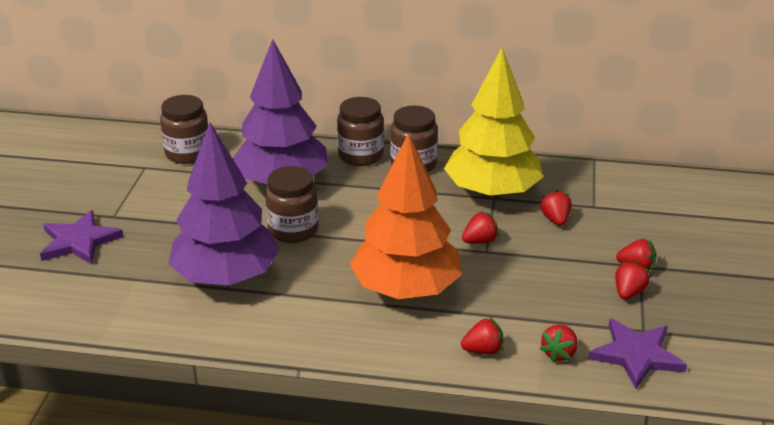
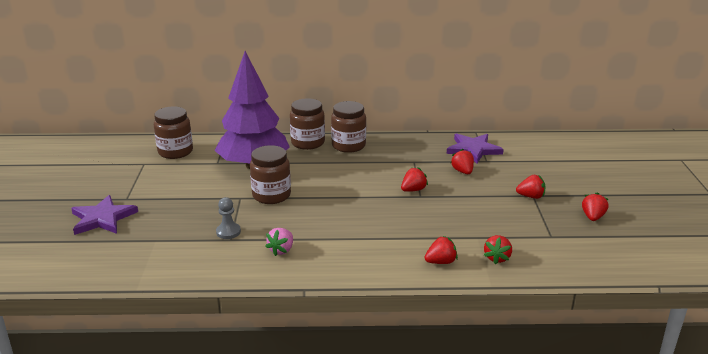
camera: 10 degrees left, 5 degrees down
purple tree [168,122,280,286] -> grey pawn [216,197,241,239]
orange tree [350,133,462,299] -> none
yellow tree [444,48,543,199] -> none
purple star [588,319,687,389] -> purple star moved to [447,133,504,163]
red strawberry [615,261,650,299] -> red strawberry moved to [582,192,609,221]
none -> pink strawberry [265,228,293,256]

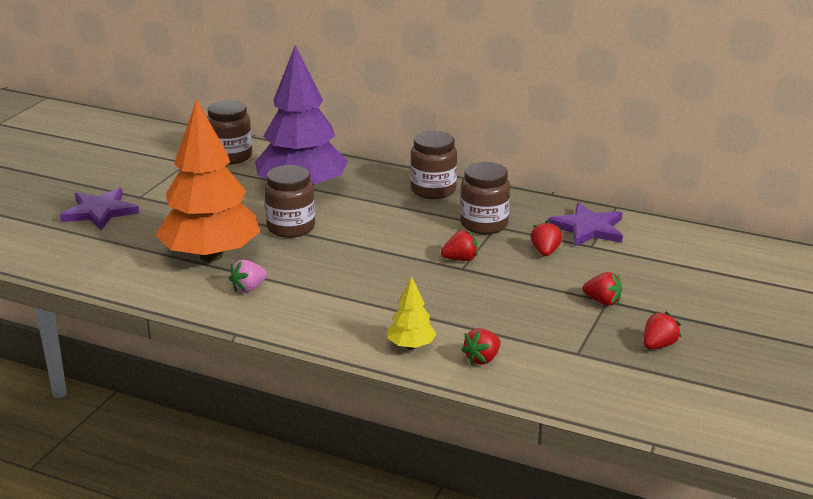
camera: 25 degrees right, 0 degrees up
grey pawn [216,197,241,239] -> orange tree [155,99,261,262]
brown jar [290,98,325,150] -> brown jar moved to [460,162,510,234]
red strawberry [425,236,458,264] -> yellow tree [387,276,436,349]

